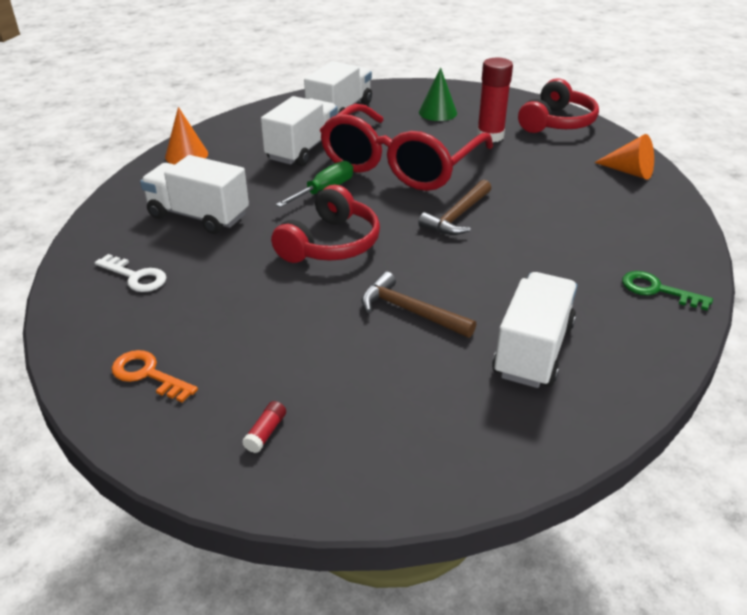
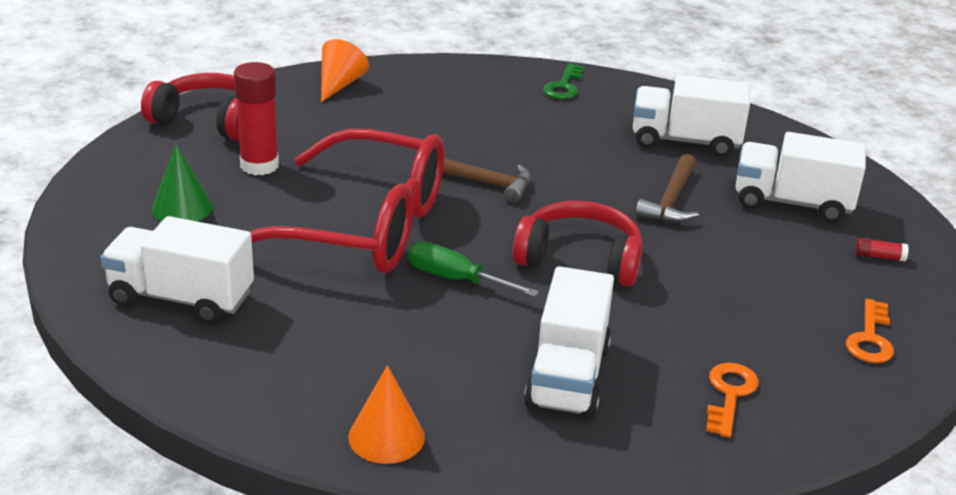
camera: 105 degrees left, 5 degrees down
white key [95,254,166,292] -> orange key [706,363,759,438]
white truck [261,96,338,166] -> white truck moved to [736,132,866,223]

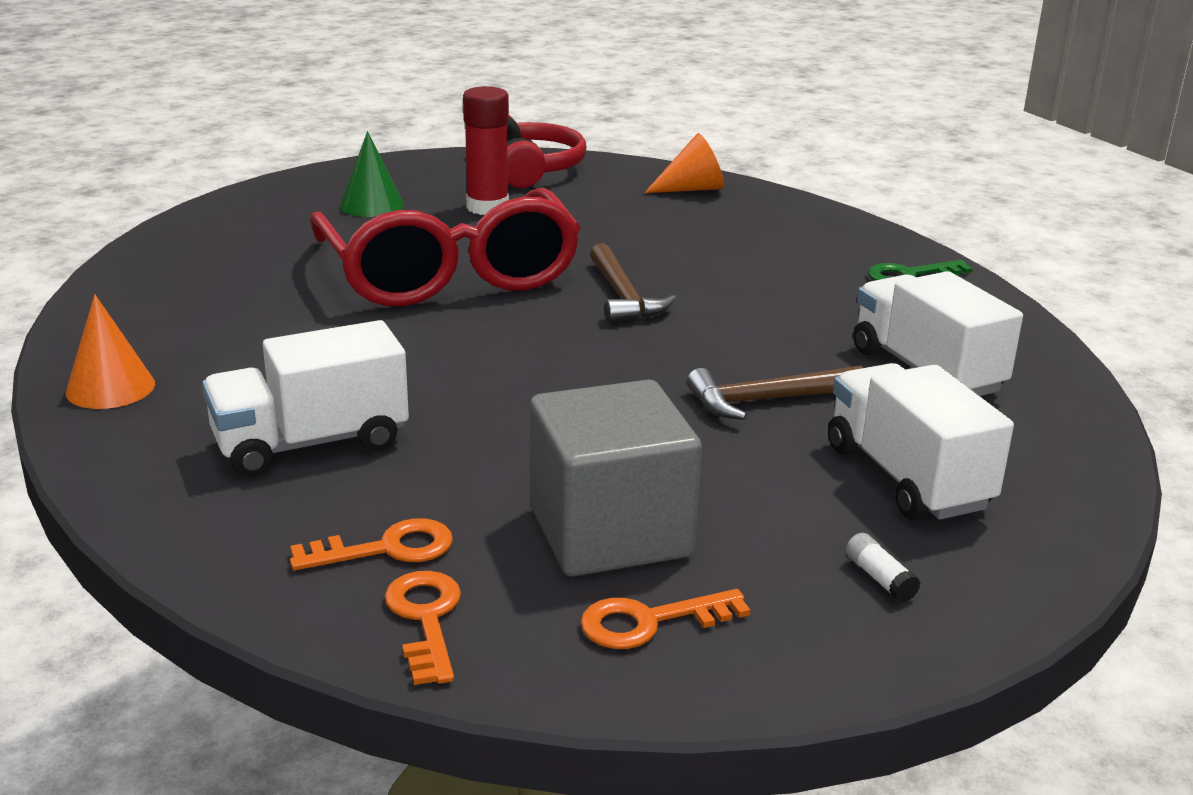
camera: 55 degrees right, 5 degrees down
white truck [100,216,254,324] -> none
green screwdriver [408,241,539,297] -> none
red headphones [513,201,643,286] -> none
red glue stick [855,238,909,261] -> white glue stick [846,533,921,602]
none -> orange key [384,571,461,685]
none -> grey cube [530,379,702,577]

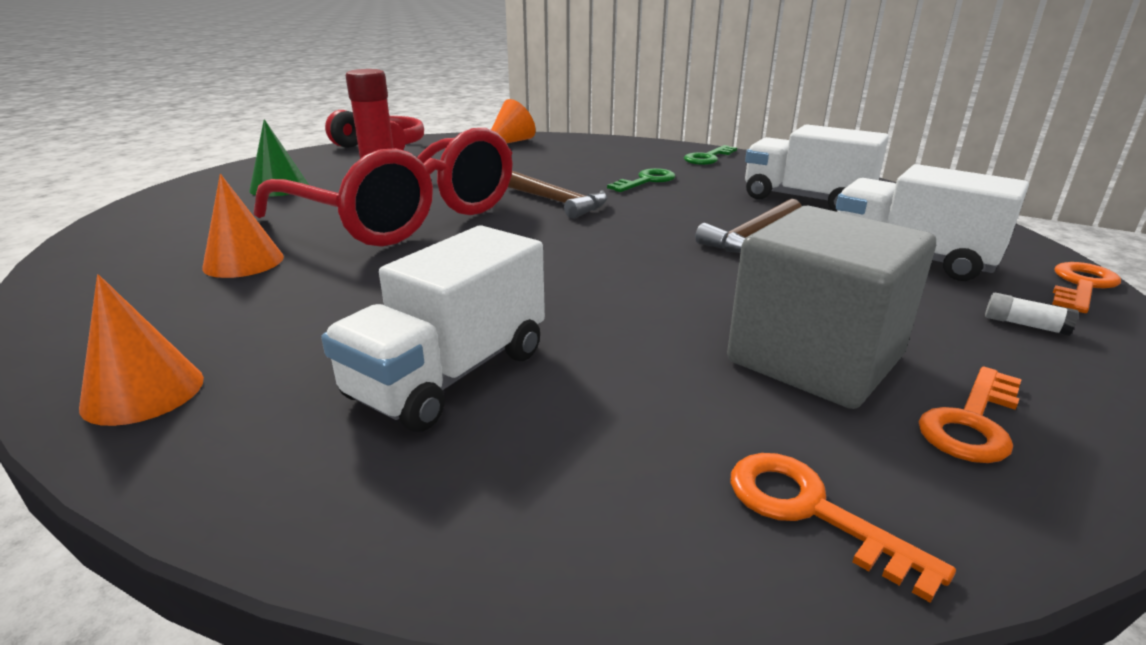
camera: 30 degrees left, 0 degrees up
orange key [290,518,453,571] -> orange key moved to [1052,262,1121,313]
none -> orange cone [202,174,284,278]
none -> green key [607,168,676,192]

